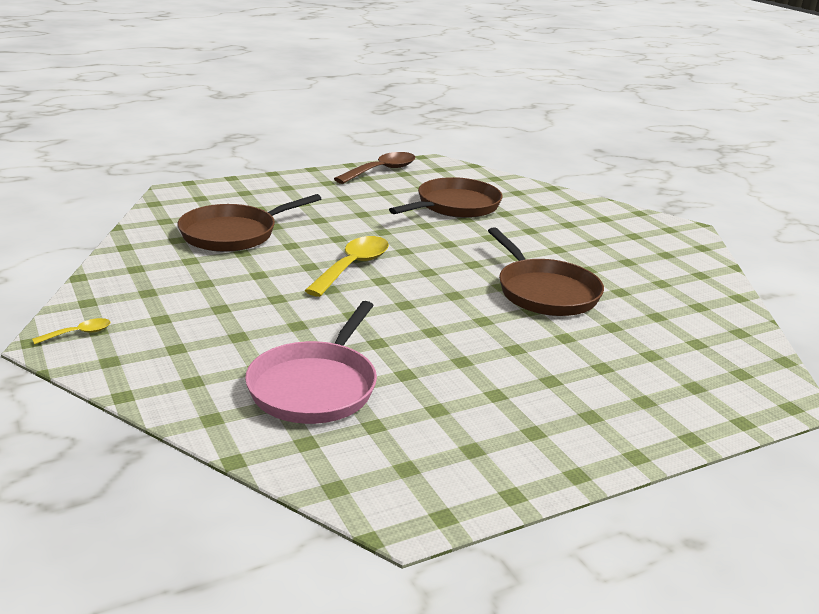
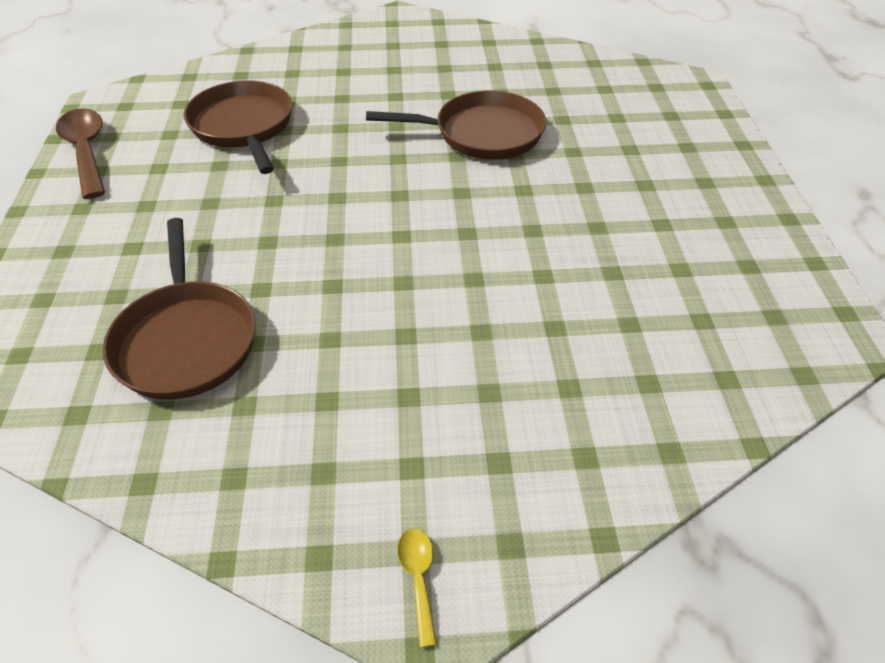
camera: 65 degrees left, 20 degrees up
pink pan [245,301,377,424] -> none
yellow spoon [304,236,389,297] -> none

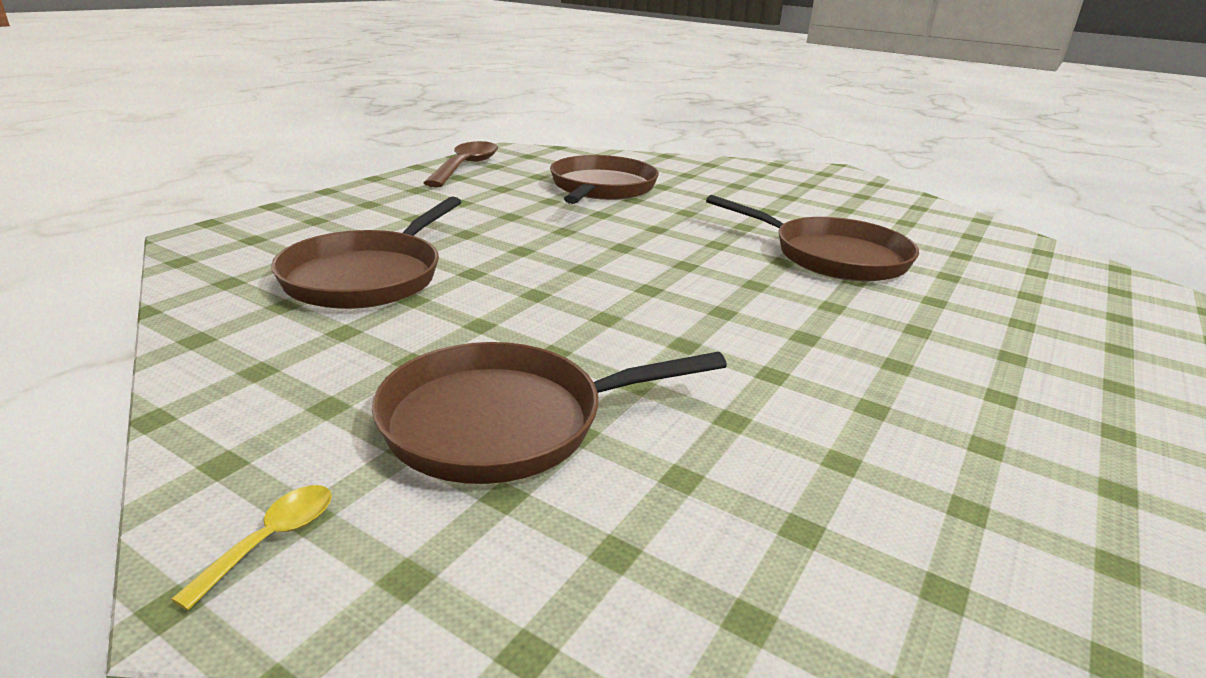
camera: 35 degrees right, 20 degrees down
none -> brown pan [372,342,727,484]

